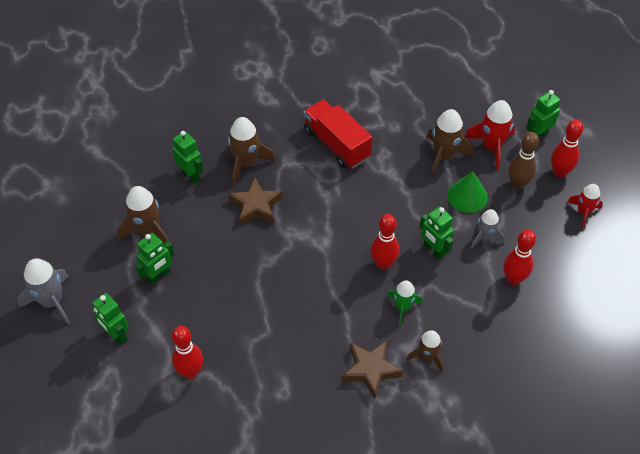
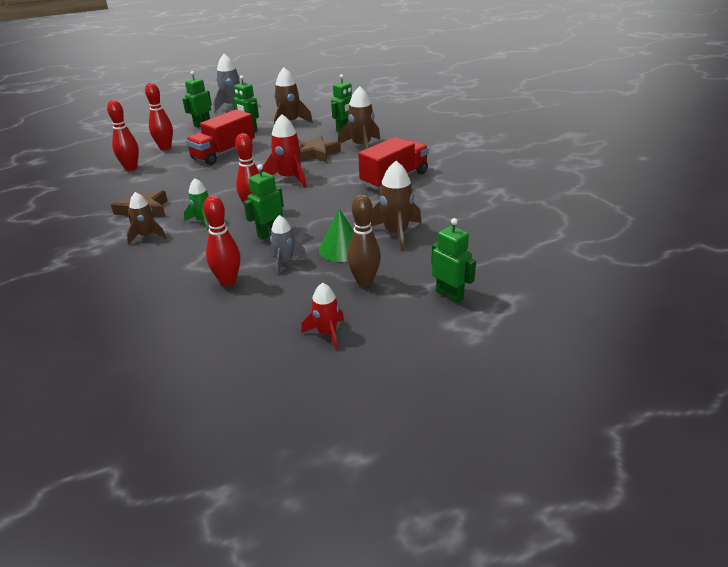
camera: 85 degrees right, 20 degrees down
red rocket [465,100,515,170] -> red rocket moved to [261,114,307,188]
red bowling pin [551,120,583,178] -> red bowling pin moved to [107,100,139,171]
none -> red truck [186,109,255,165]

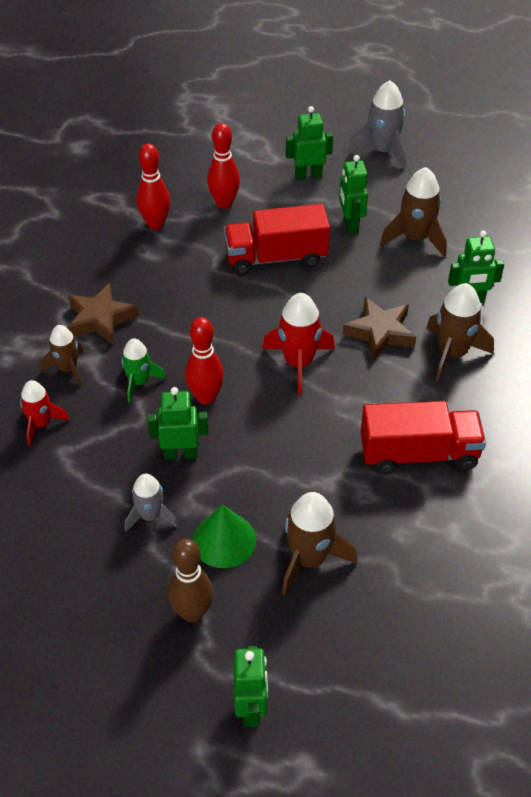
camera: 40 degrees right, 15 degrees up
red bowling pin [203,196,240,286] -> none
red rocket [301,283,344,350] -> red rocket moved to [20,380,69,445]

